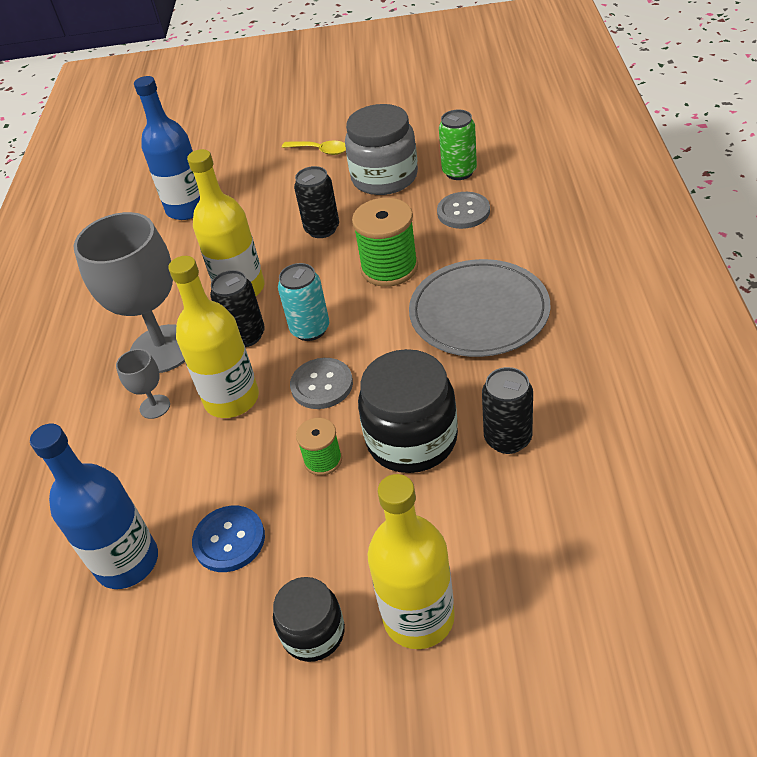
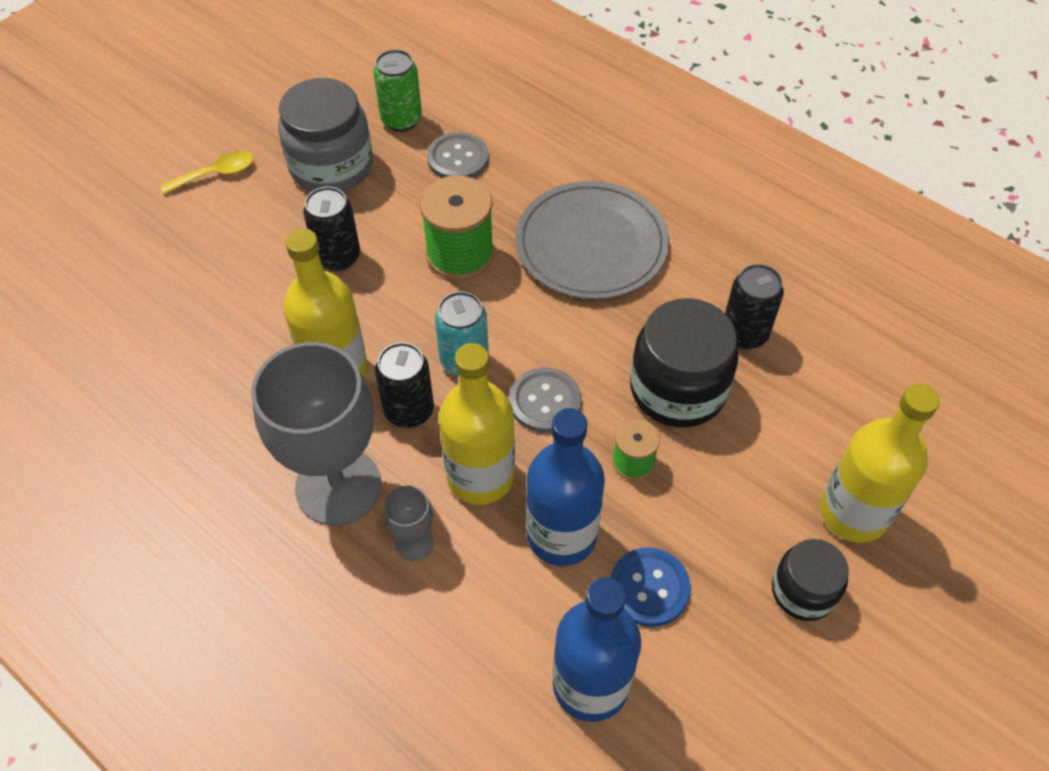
camera: 55 degrees left, 10 degrees up
blue bottle [134,76,200,220] -> blue bottle moved to [526,408,605,566]

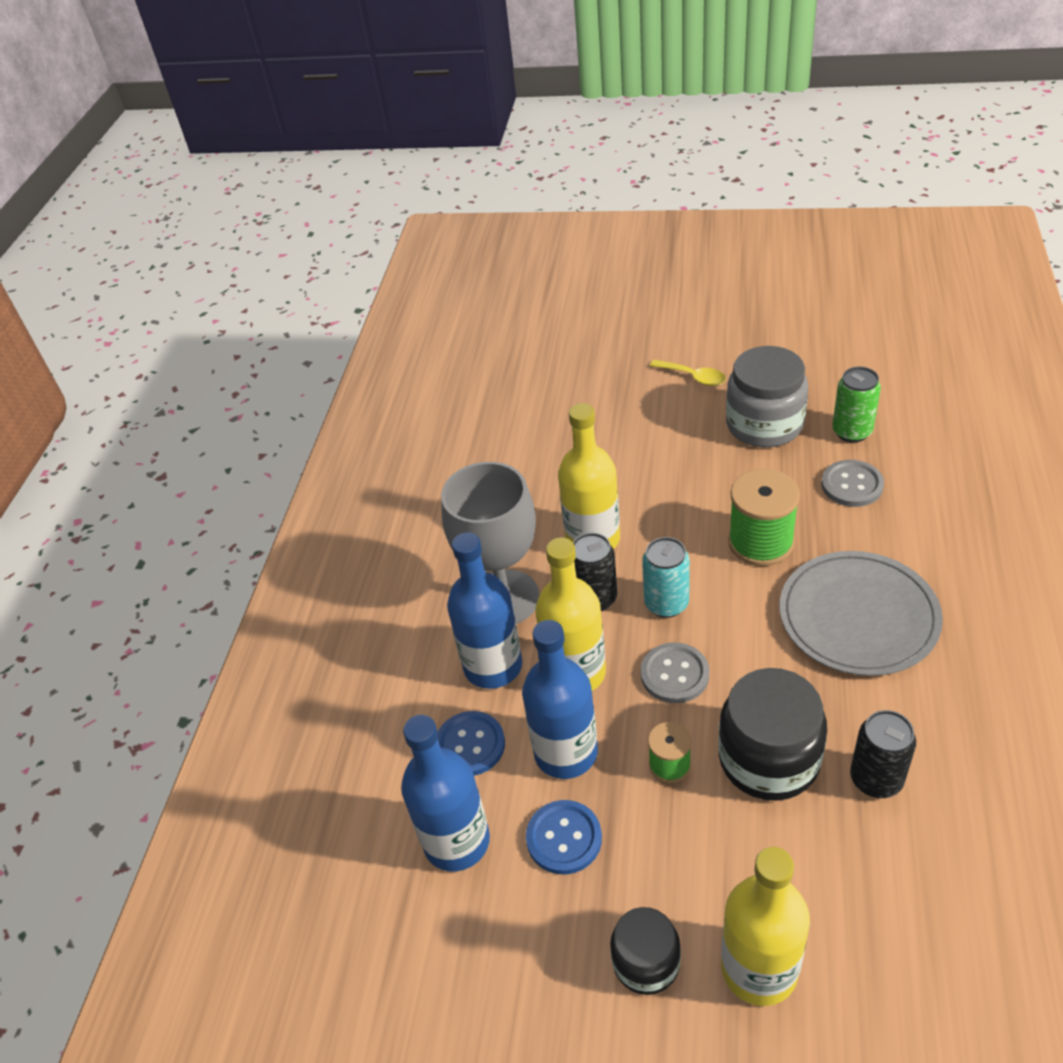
camera: 65 degrees right, 10 degrees down
black can [303,187,360,271] -> none
grey goblet [383,486,434,561] -> blue bottle [447,532,522,689]
none -> blue button [437,711,505,776]

